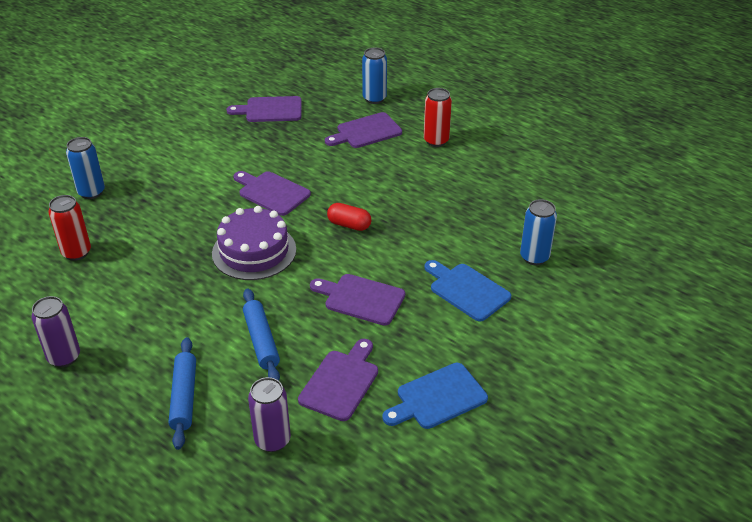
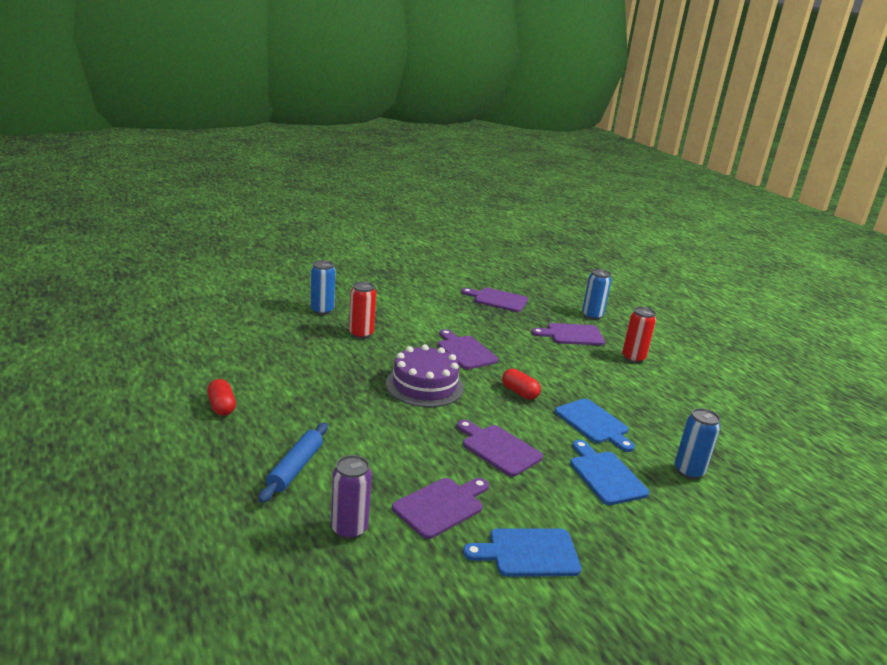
camera: 20 degrees right, 15 degrees down
purple can [31,296,80,367] -> red capsule [207,379,236,416]
red can [48,195,91,261] -> red can moved to [349,281,376,339]
blue rolling pin [243,288,280,381] -> none
none -> blue cutting board [555,399,635,452]

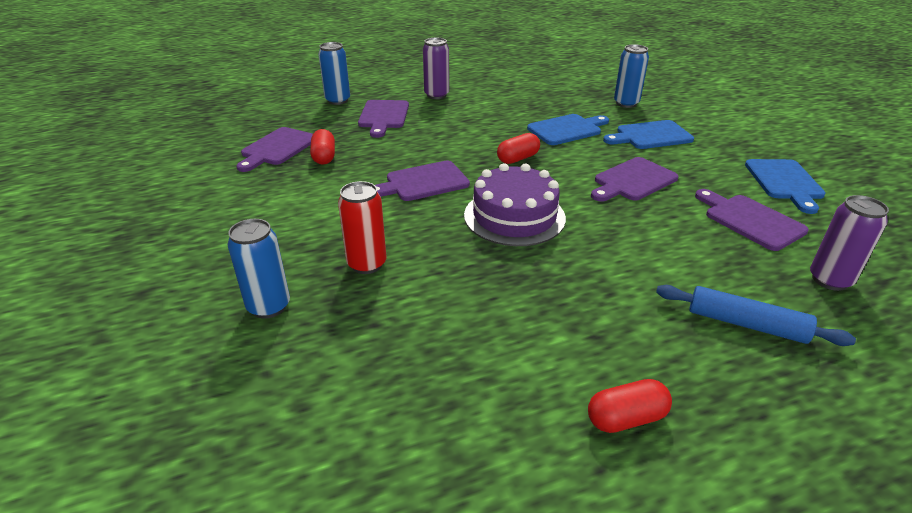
camera: 80 degrees left, 10 degrees up
red can [622,307,656,363] -> purple can [423,38,449,99]
none -> red capsule [310,129,335,164]

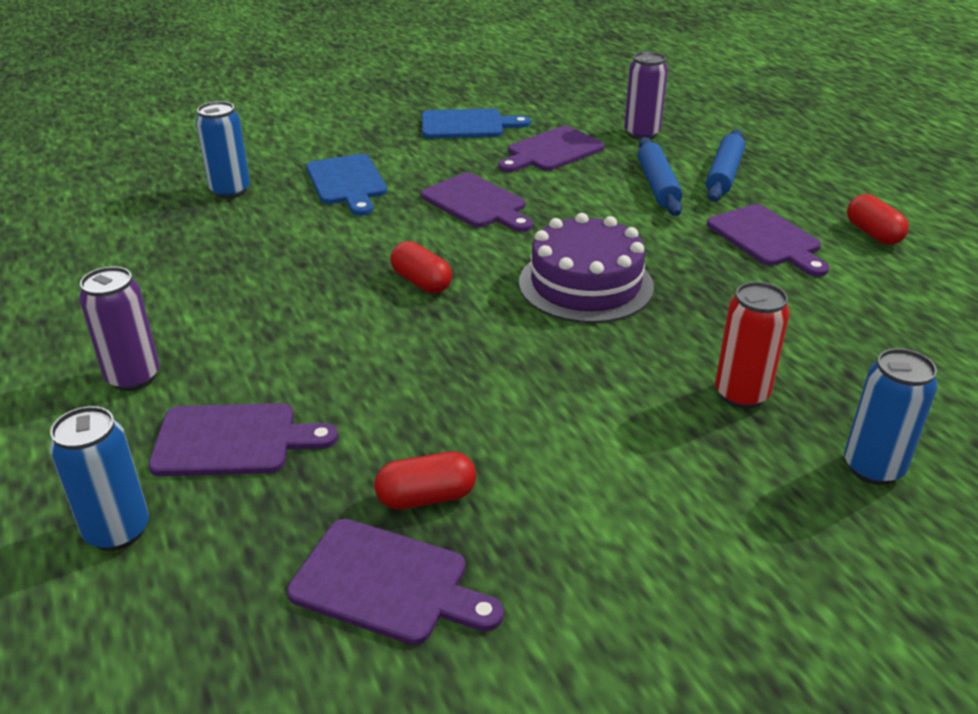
camera: 95 degrees left, 0 degrees up
purple cutting board [375,161,470,201] -> purple cutting board moved to [707,204,829,277]
blue cutting board [527,114,609,145] -> none
none -> blue rolling pin [638,137,683,216]

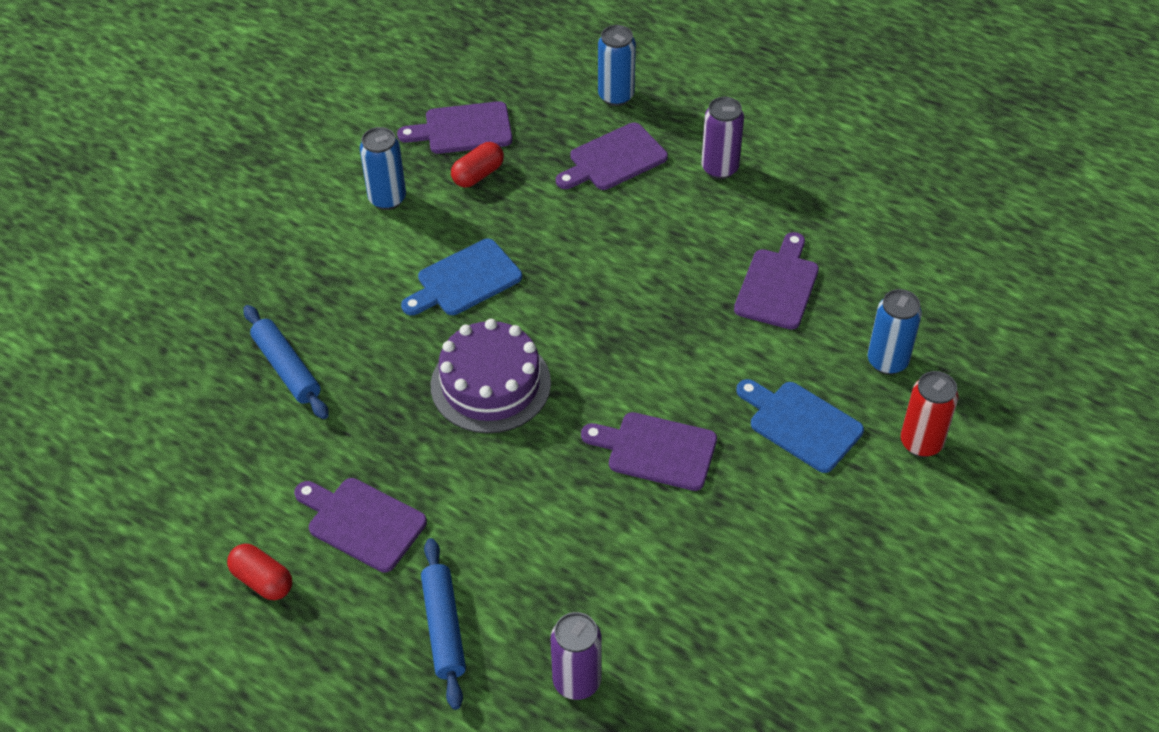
camera: 150 degrees right, 15 degrees up
red capsule [390,241,452,294] -> none
blue cutting board [422,108,531,139] -> blue cutting board moved to [401,238,522,315]
purple cutting board [498,126,605,172] -> purple cutting board moved to [734,232,819,330]
blue rolling pin [638,137,683,216] -> blue rolling pin moved to [243,305,329,419]
red can [715,282,790,409] -> red can moved to [901,371,959,457]
blue can [844,348,937,485] -> blue can moved to [360,127,406,210]

